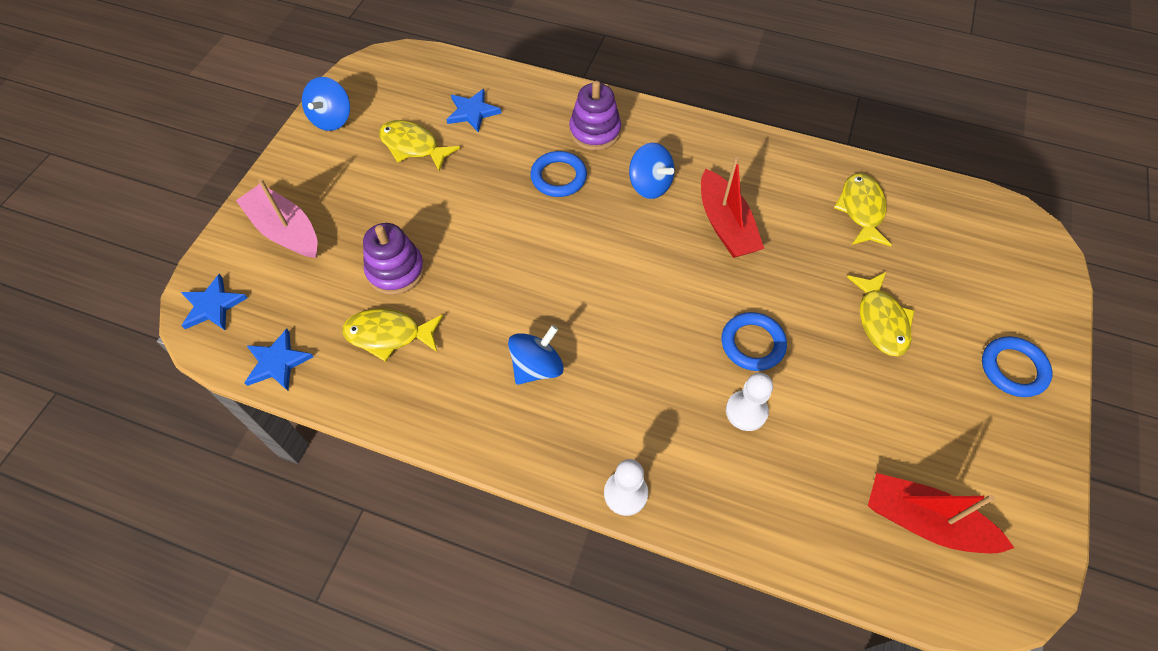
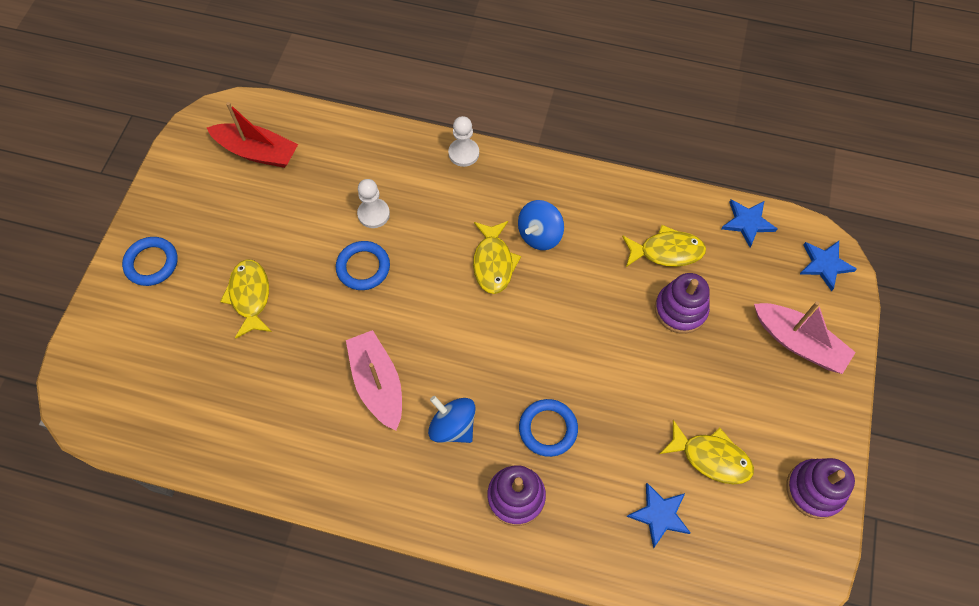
camera: 175 degrees right, 5 degrees up
blue spinning top [302,77,350,131] -> purple stacking toy [786,458,855,519]
red boat [701,157,764,258] -> pink boat [346,330,402,431]
yellow fish [834,173,891,246] -> yellow fish moved to [473,221,521,294]

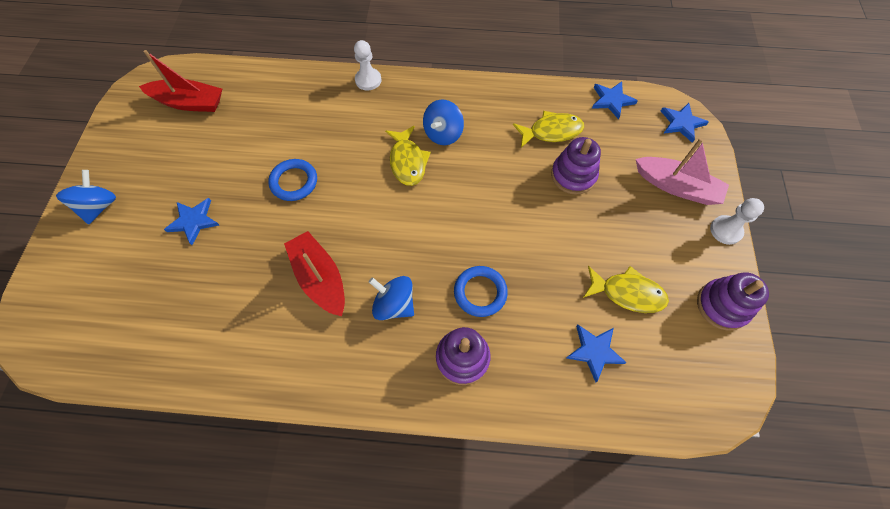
camera: 10 degrees left, 0 degrees up
blue ring [122,237,178,286] -> blue spinning top [56,170,116,224]
yellow fish [220,259,272,339] -> blue star [164,198,219,245]
pink boat [346,330,402,431] -> red boat [284,231,345,316]
white pawn [357,179,390,228] -> white pawn moved to [710,198,764,245]

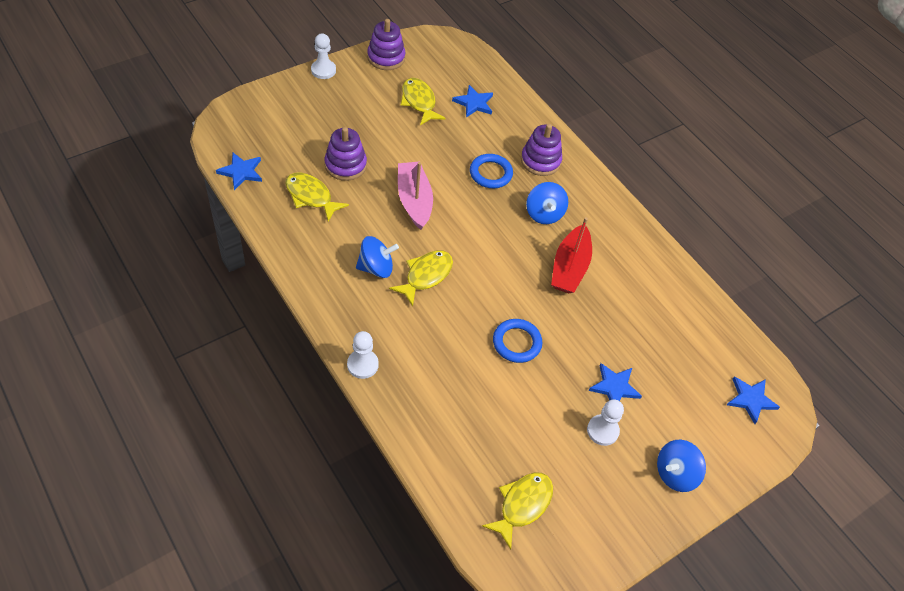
camera: 135 degrees left, 10 degrees down
red boat [139,50,222,112] -> yellow fish [482,473,553,550]
pink boat [636,138,729,205] -> pink boat moved to [398,161,433,230]
blue star [661,103,709,143] -> blue star moved to [727,376,780,424]
none -> white pawn [587,399,624,446]

